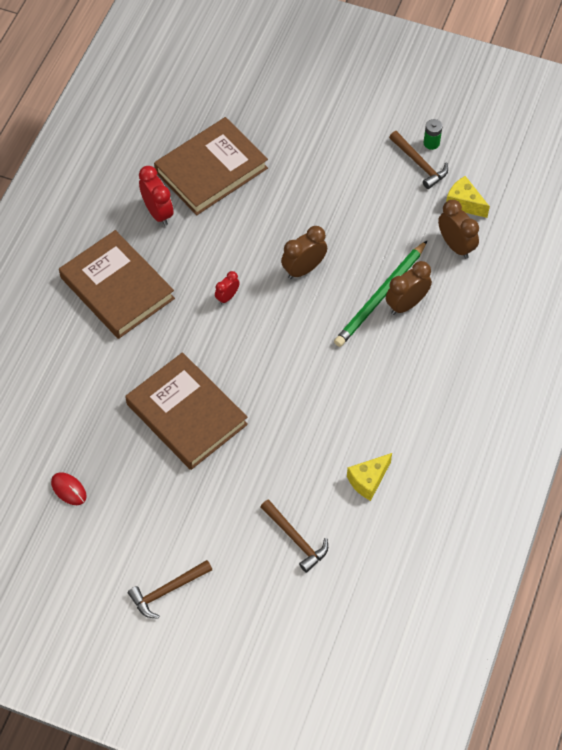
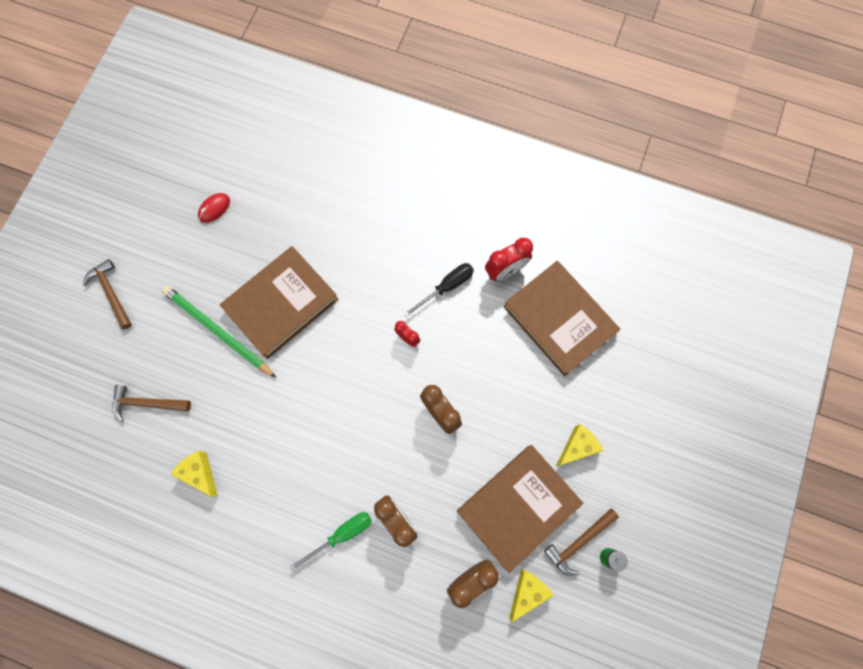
camera: 90 degrees right, 15 degrees up
brown book [59,230,175,339] -> brown book moved to [457,445,583,573]
brown hammer [261,499,328,573] -> brown hammer turned 45 degrees clockwise [113,385,191,422]
green pencil [334,240,428,347] -> green pencil moved to [162,286,276,378]
none -> green screwdriver [289,512,372,571]
none -> black screwdriver [403,263,474,317]
none -> yellow cheese [556,424,603,466]

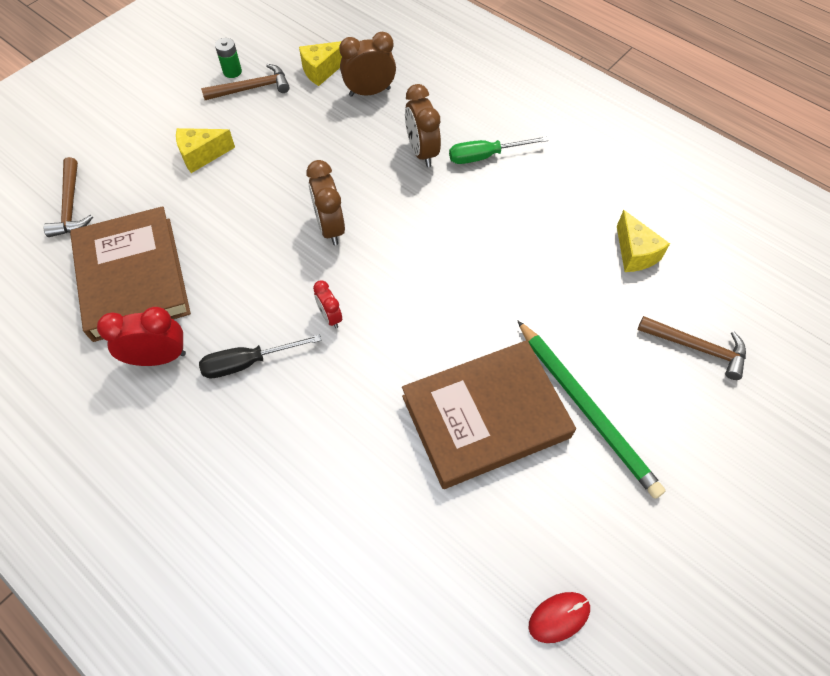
camera: 160 degrees left, 15 degrees down
brown hammer [83,259,132,329] -> brown hammer moved to [43,157,93,237]
brown book [457,445,583,573] -> none

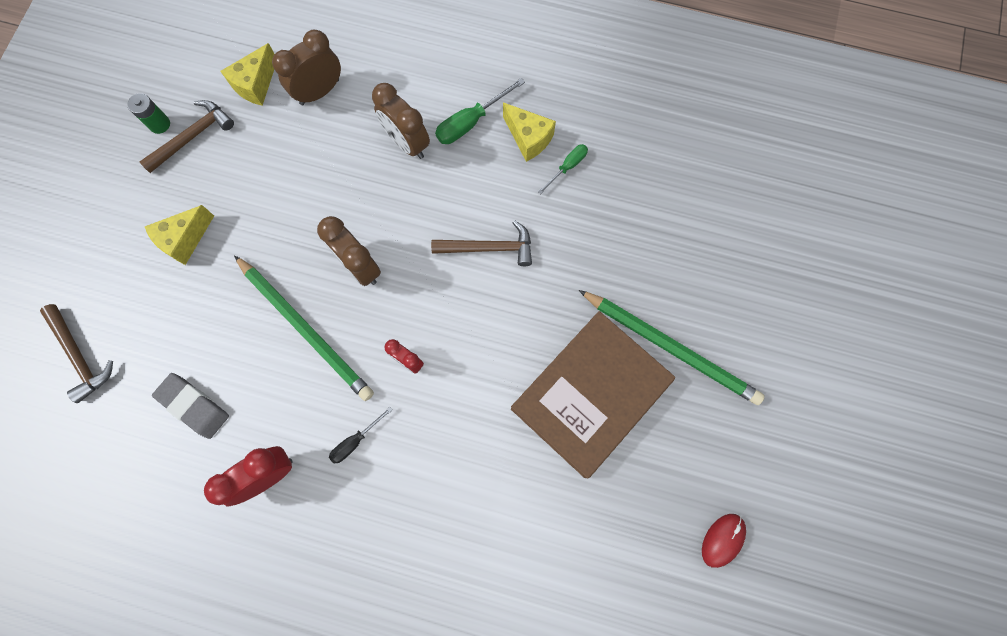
camera: 25 degrees left, 15 degrees up
brown book [70,206,191,342] -> grey eraser [152,373,229,439]
black screwdriver [199,334,322,378] -> black screwdriver [329,407,392,463], size x0.63
yellow cheese [617,210,670,272] -> yellow cheese moved to [503,102,556,162]
brown hammer [638,316,746,380] -> brown hammer moved to [431,221,532,266]
none -> green pencil [234,255,374,401]
none -> green screwdriver [538,144,588,195]

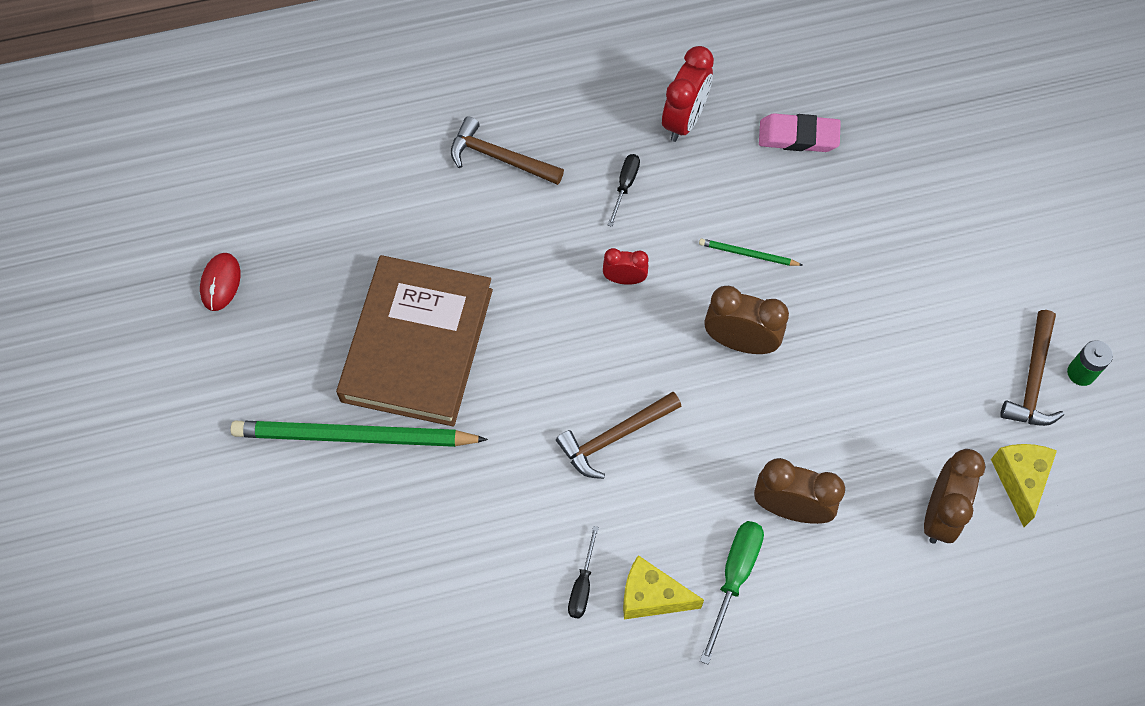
camera: 150 degrees right, 10 degrees down
brown hammer [40,304,113,403] -> brown hammer moved to [451,116,564,185]
yellow cheese [145,205,214,265] -> none
grey eraser [152,373,229,439] -> pink eraser [759,113,841,152]
green pencil [234,255,374,401] -> green pencil [699,238,803,266], size x0.44
green screwdriver [538,144,588,195] -> black screwdriver [568,526,599,619]

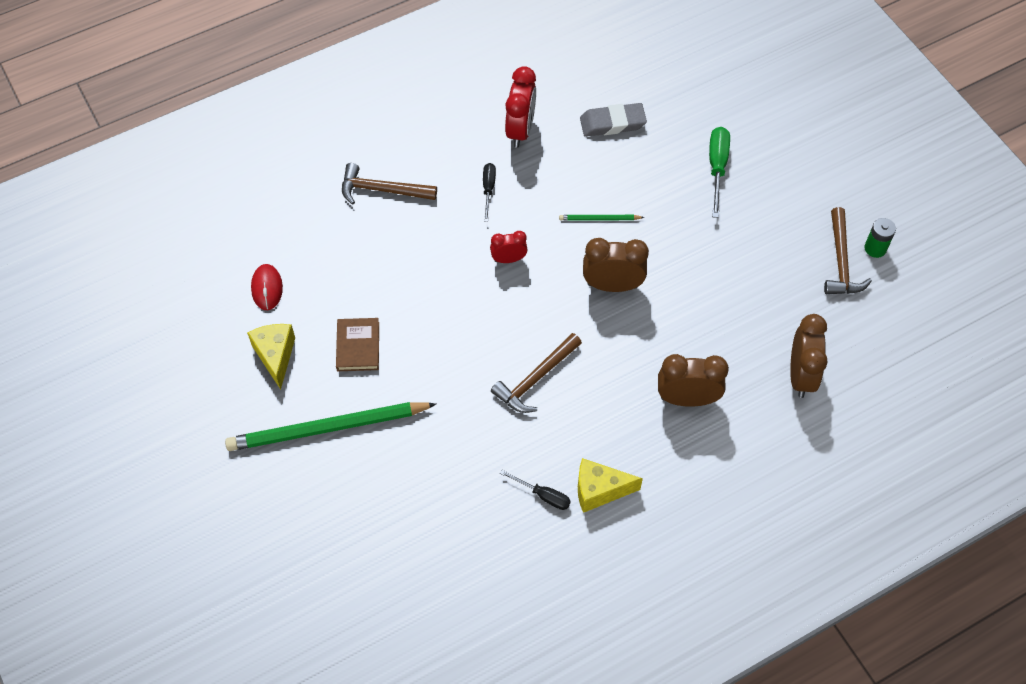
camera: 15 degrees left, 5 degrees down
red mouse [200,253,240,311] -> red mouse moved to [251,264,283,310]
brown book [336,255,493,427] -> brown book [336,318,379,371], size x0.43
black screwdriver [568,526,599,619] -> black screwdriver turned 60 degrees counterclockwise [500,470,571,510]
green screwdriver [700,521,764,664] -> green screwdriver moved to [709,127,730,218]
pink eraser [759,113,841,152] -> grey eraser [580,103,647,137]
yellow cheese [991,444,1057,527] -> yellow cheese moved to [247,324,295,390]

